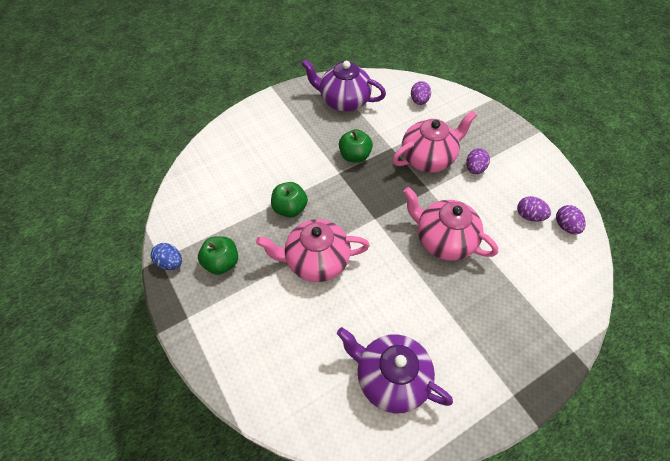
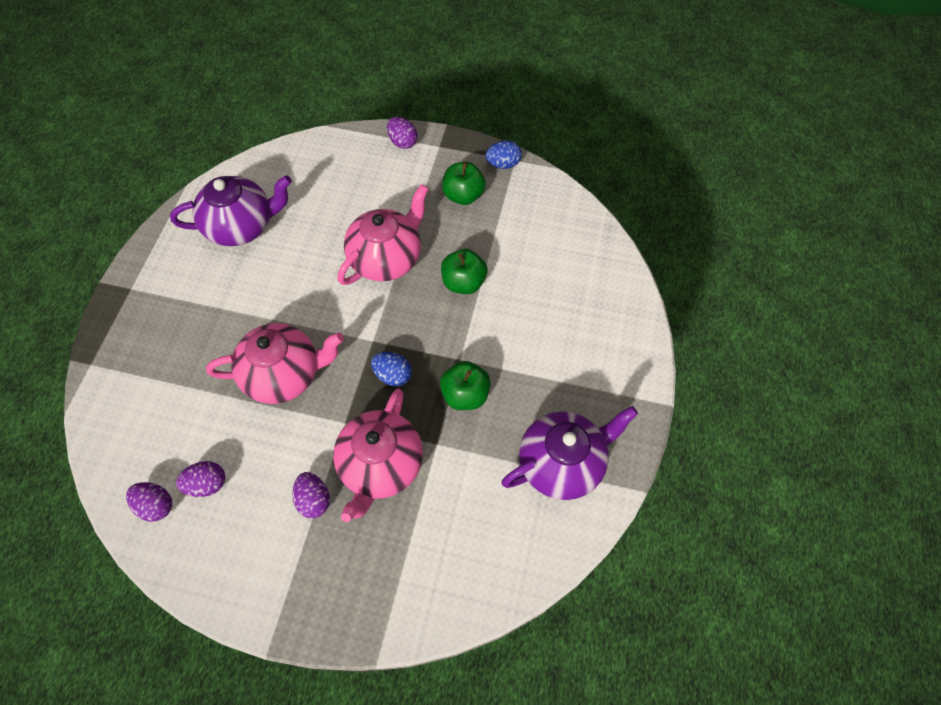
camera: 135 degrees right, 5 degrees up
purple egg [411,81,431,105] -> purple egg moved to [387,117,418,149]
none -> blue egg [371,352,412,386]

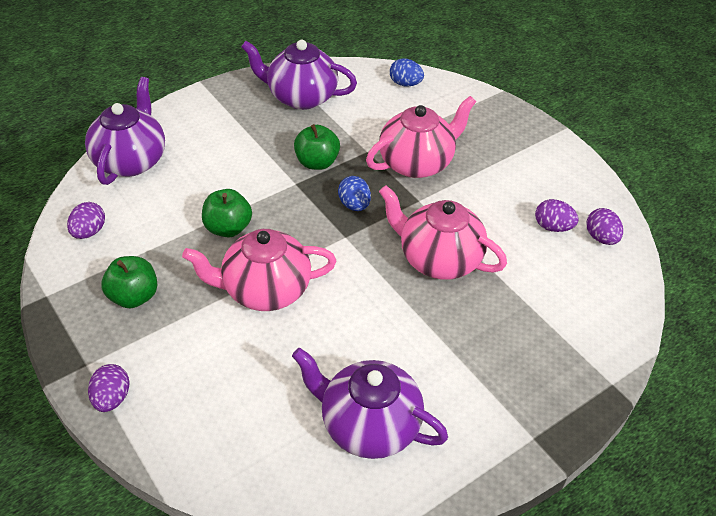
camera: 140 degrees left, 15 degrees down
purple egg [292,472,330,518] -> purple egg moved to [67,202,105,239]
blue egg [485,140,522,169] -> blue egg moved to [390,58,424,87]
none -> purple teapot [85,77,165,185]

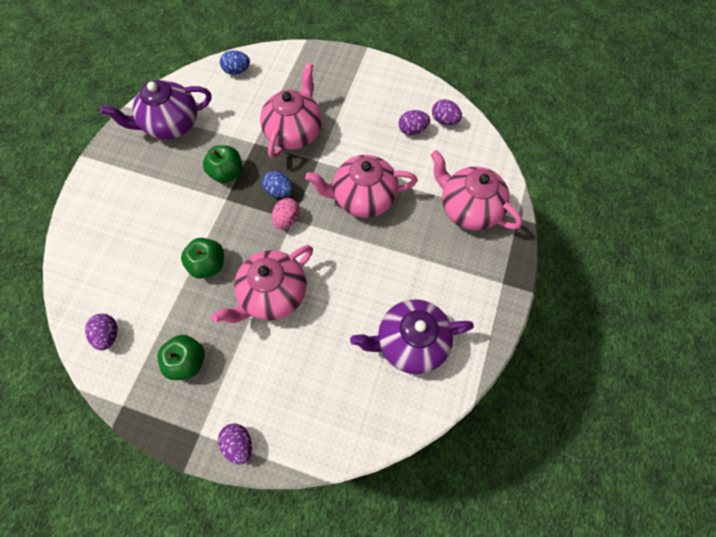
camera: 35 degrees left, 20 degrees up
purple teapot [85,77,165,185] -> none
none -> pink egg [272,198,300,229]
none -> pink teapot [431,150,522,230]

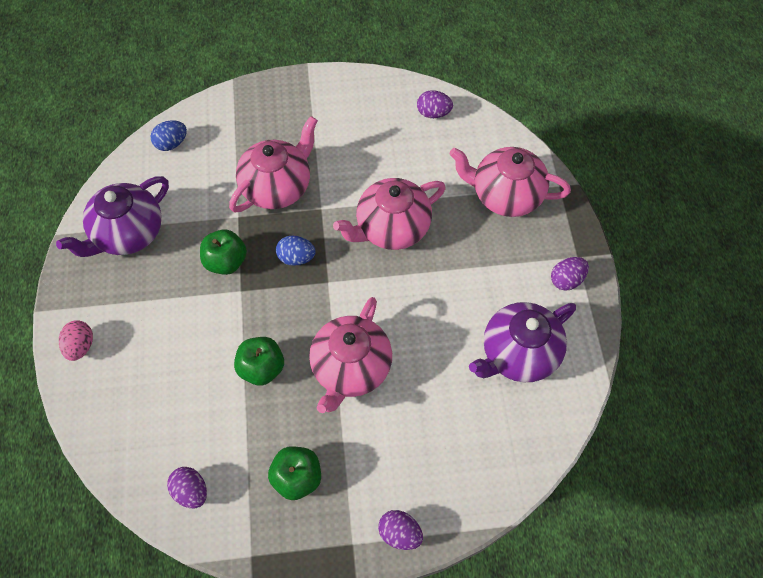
camera: 25 degrees left, 5 degrees down
pink teapot [260,63,322,159] -> pink teapot turned 45 degrees clockwise [229,116,318,212]
pink egg [272,198,300,229] -> pink egg moved to [59,320,93,361]
purple egg [399,110,430,135] -> purple egg moved to [551,257,589,291]

